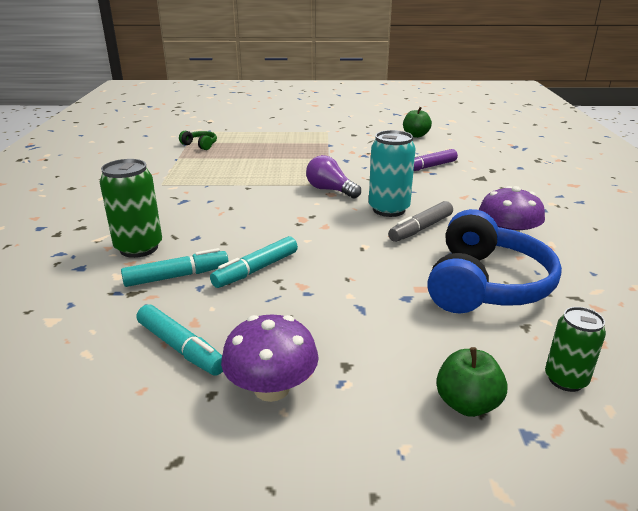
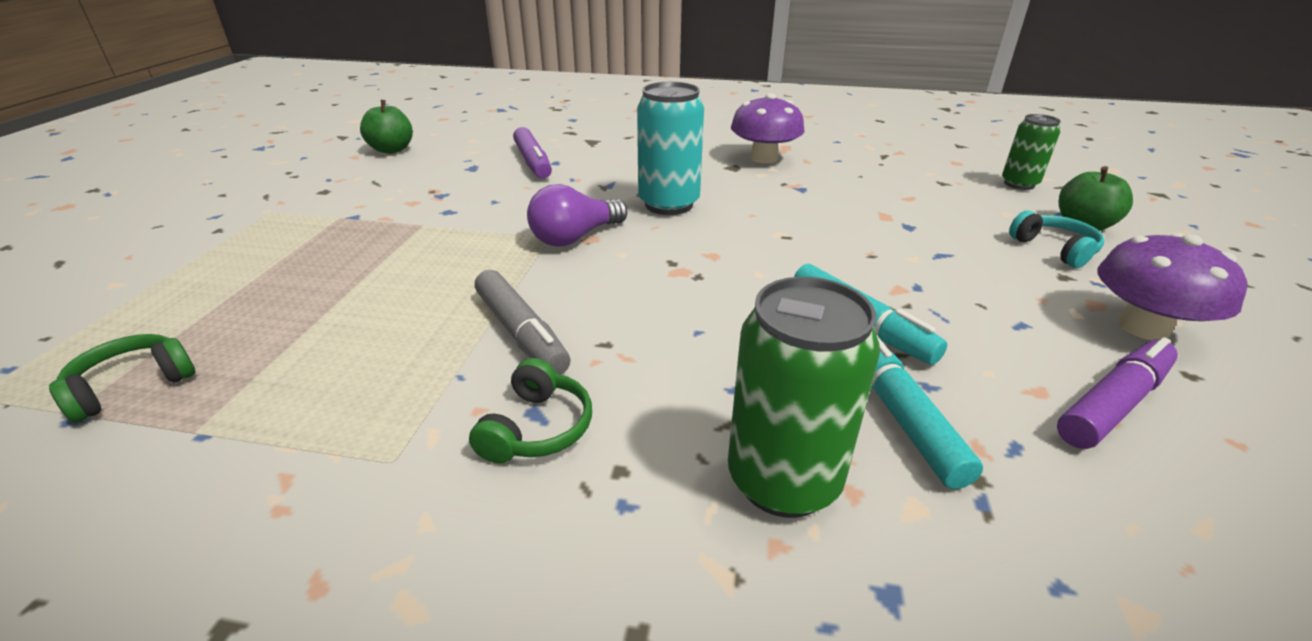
camera: 80 degrees left, 5 degrees up
turquoise marker [137,304,223,375] -> purple marker [1057,337,1178,449]
grey marker [388,201,453,242] -> grey marker moved to [475,270,570,374]
blue headphones [427,209,562,313] -> none
none -> green headphones [469,358,592,463]
none -> turquoise headphones [1009,211,1104,268]

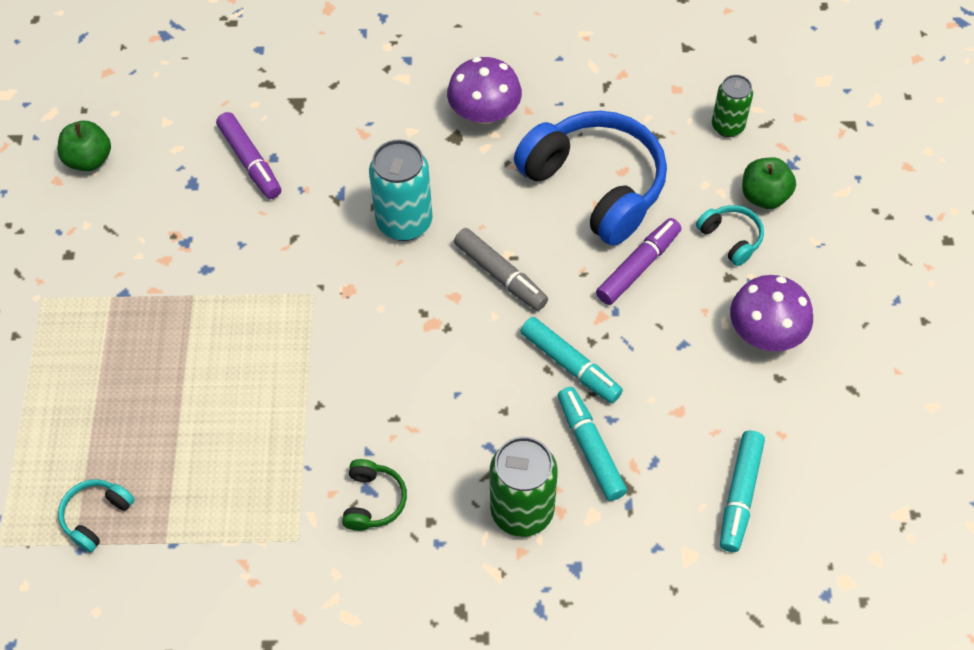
camera: 10 degrees left, 25 degrees up
green headphones [49,334,195,423] -> turquoise headphones [58,479,135,553]
grey marker [475,270,570,374] -> grey marker moved to [454,228,548,311]
purple light bulb [527,184,627,246] -> none
purple marker [1057,337,1178,449] -> purple marker moved to [596,218,681,305]
none -> blue headphones [514,111,667,246]
none -> turquoise marker [720,431,765,552]

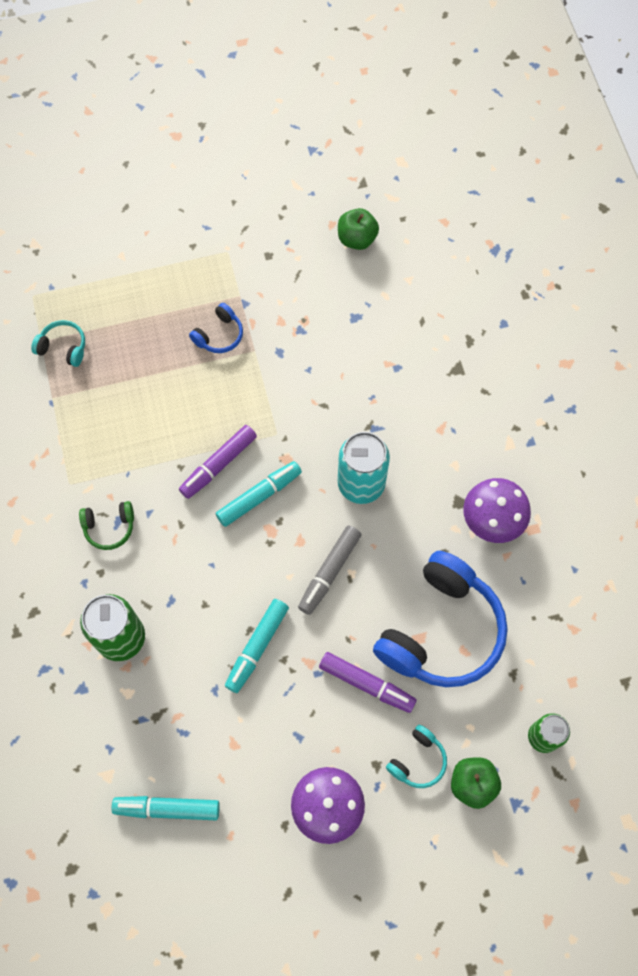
camera: 75 degrees right, 10 degrees up
purple marker [216,112,281,199] -> purple marker moved to [179,425,257,499]
turquoise marker [558,387,627,501] -> turquoise marker moved to [216,461,302,527]
none -> blue headphones [189,303,243,353]

